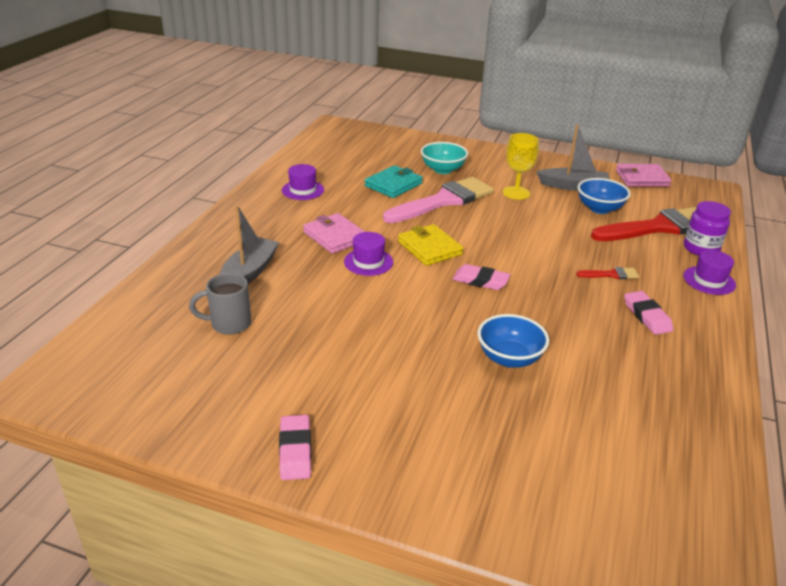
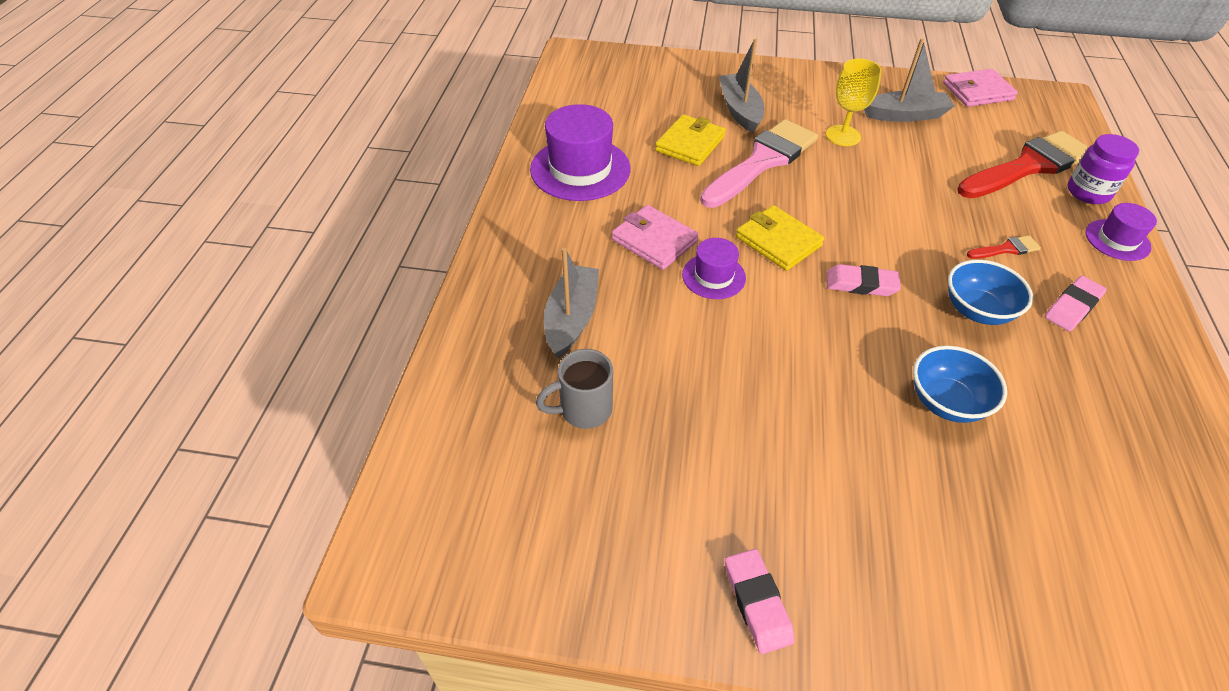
camera: 10 degrees left, 15 degrees up
purple hat [282,164,324,200] -> purple hat [530,104,631,201], size x1.81
turquoise wallet [365,165,423,198] -> yellow wallet [655,114,726,166]
turquoise bowl [421,142,468,174] -> grey boat [719,38,764,133]
blue bowl [578,178,631,214] -> blue bowl moved to [948,260,1033,325]
pink eraser [624,291,673,335] -> pink eraser turned 75 degrees clockwise [1045,276,1107,331]

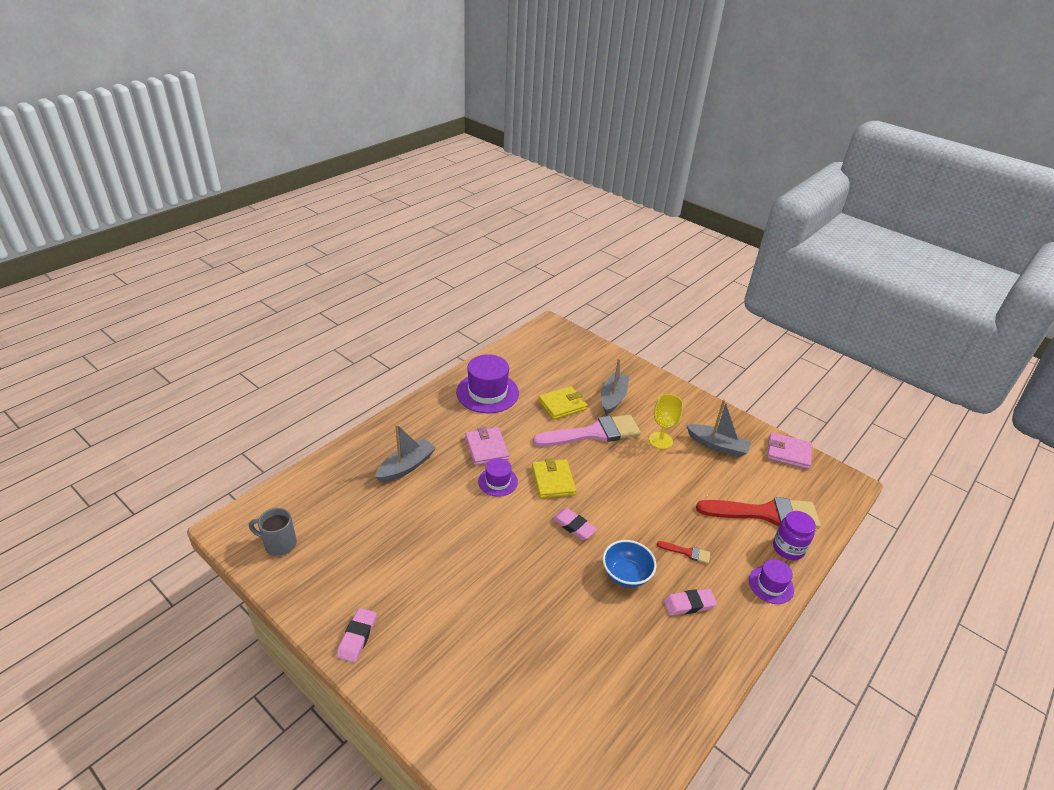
camera: 30 degrees right, 10 degrees down
grey mug [536,349,613,429] -> grey mug moved to [249,508,297,556]
blue bowl [913,346,1007,423] -> none

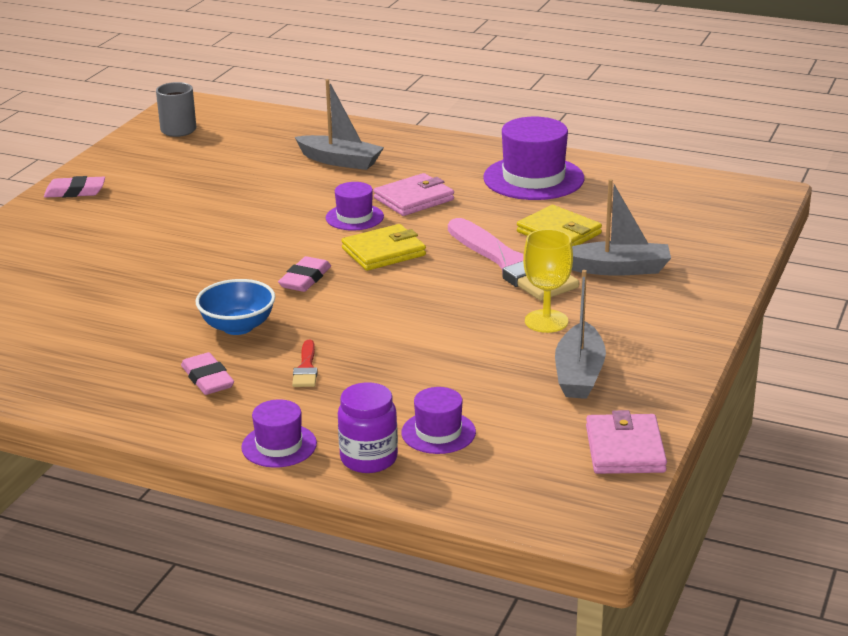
camera: 75 degrees right, 10 degrees down
red brush [696,497,821,529] -> purple hat [402,387,476,454]

